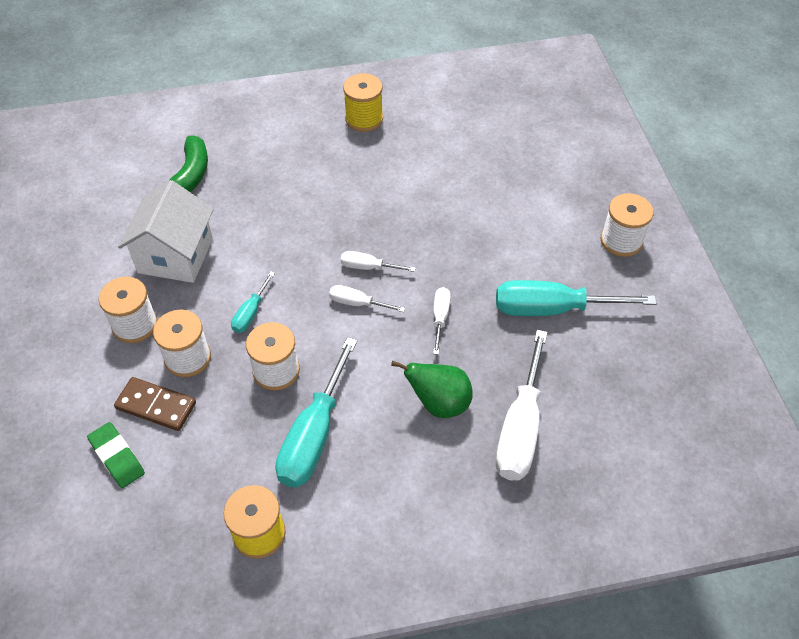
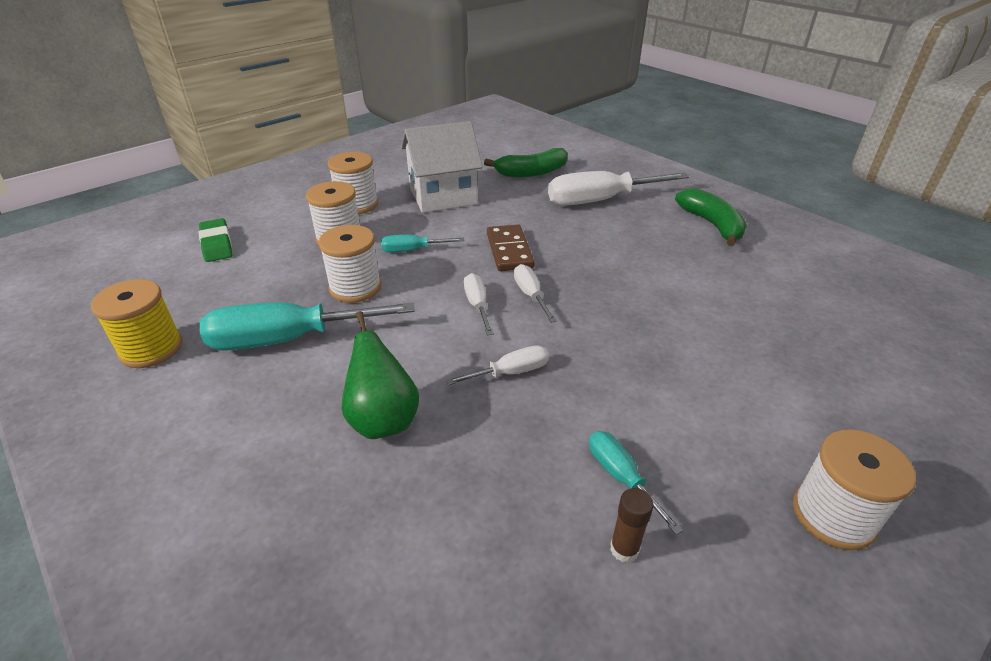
camera: 60 degrees right, 15 degrees down
green eraser [87,422,145,488] -> green eraser turned 45 degrees counterclockwise [199,218,232,262]
brown domino [114,377,196,431] -> brown domino moved to [487,224,535,271]
yellow spool [343,73,383,132] -> green banana [675,188,747,246]
white screwdriver [495,330,548,480] -> white screwdriver moved to [548,171,689,206]
turquoise screwdriver [496,280,657,316] -> turquoise screwdriver [589,431,683,535], size x0.49
none -> brown glue stick [610,488,653,563]

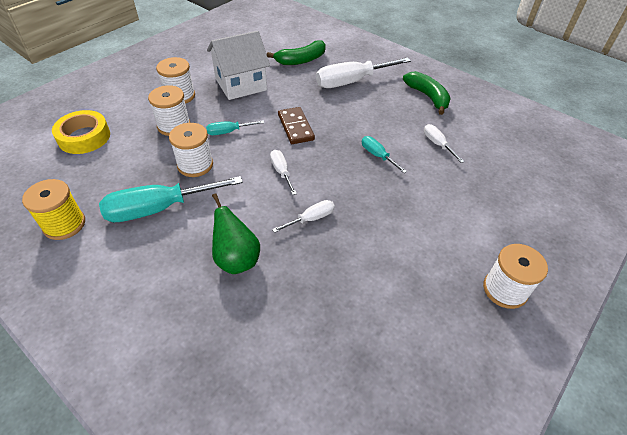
camera: 10 degrees left, 10 degrees up
green eraser [199,218,232,262] -> yellow tape [52,110,110,154]
white screwdriver [514,264,557,323] -> white screwdriver moved to [424,124,465,163]
turquoise screwdriver [589,431,683,535] -> turquoise screwdriver moved to [362,136,407,173]
brown glue stick [610,488,653,563] -> none

